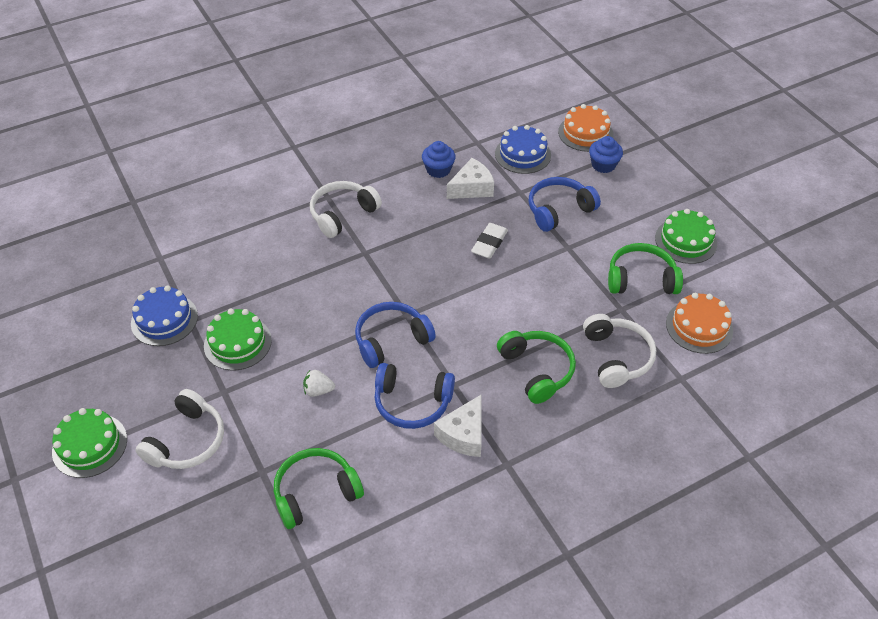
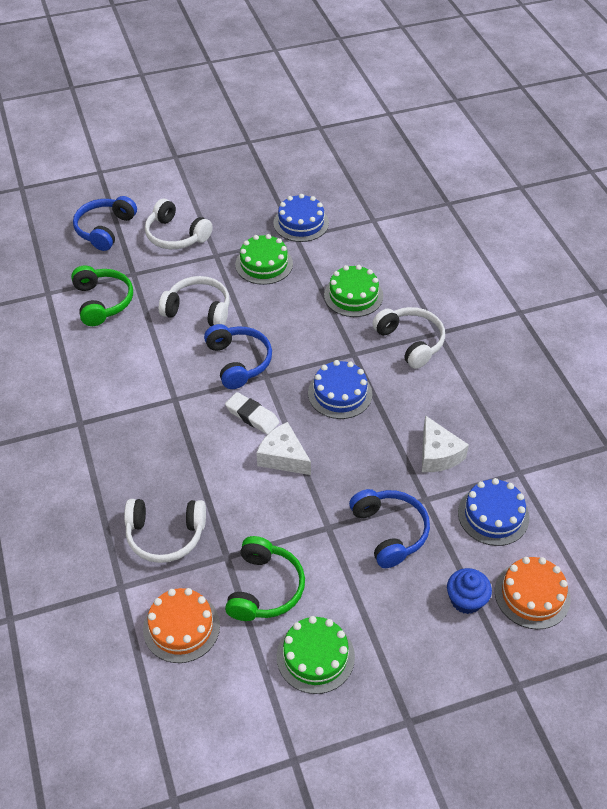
camera: 100 degrees right, 0 degrees up
green cake [52,408,127,478] -> green cake moved to [324,265,383,317]
white strawberry [303,370,335,397] -> white headphones [159,276,230,326]
blue headphones [374,363,455,429] -> blue headphones moved to [73,196,137,251]
blue cupcake [422,141,455,178] -> none
white cheese [434,395,481,457] -> white cheese moved to [257,422,311,475]
white eraser [471,223,508,259] -> white eraser moved to [225,392,279,435]
green headphones [497,331,576,404] -> none
none -> blue cake [308,360,372,419]

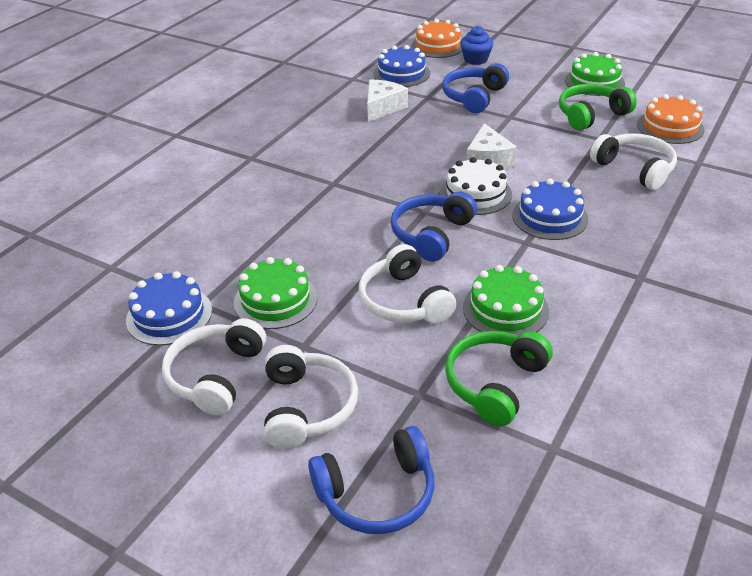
camera: 130 degrees left, 10 degrees down
white eraser [225,392,279,435] -> white cake [440,157,512,215]
blue cake [308,360,372,419] -> blue cake moved to [512,179,588,240]
green cake [324,265,383,317] -> green cake moved to [463,265,549,336]
white headphones [372,307,445,369] -> white headphones moved to [162,318,266,416]

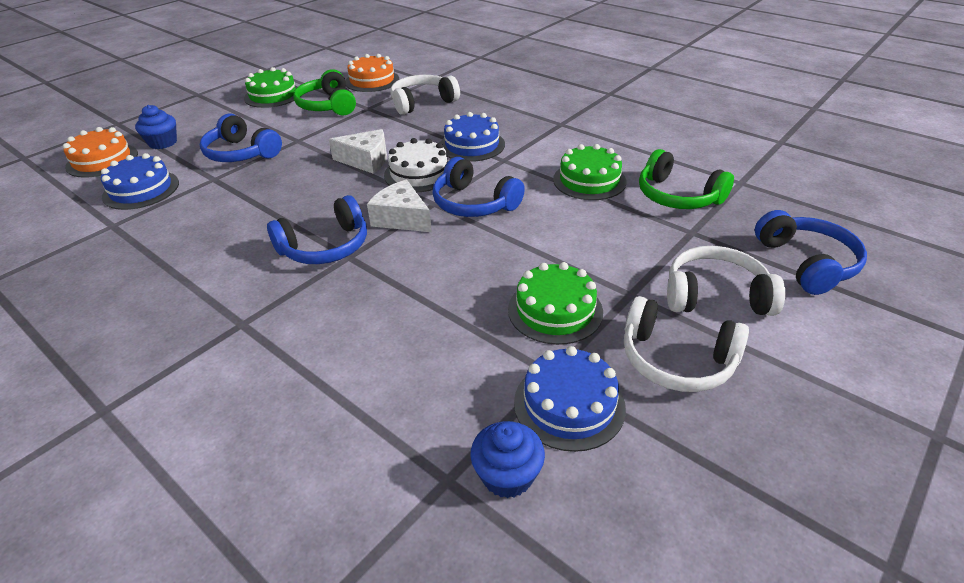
camera: 80 degrees left, 0 degrees up
white headphones [359,244,456,324] -> none
white cheese [367,80,408,122] -> white cheese moved to [367,180,432,232]
none -> blue headphones [267,195,367,264]
none -> blue cupcake [470,421,545,498]

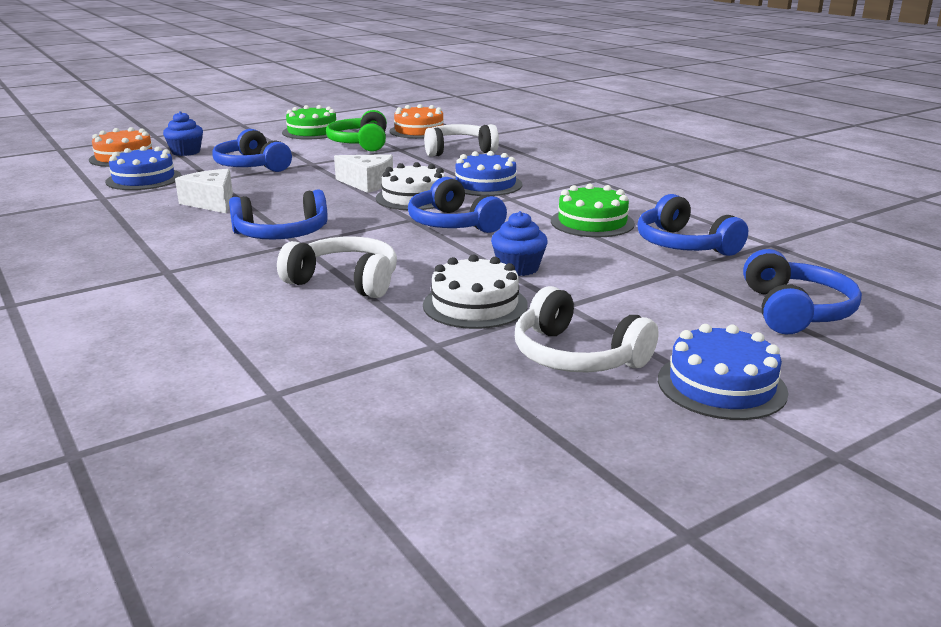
camera: 15 degrees right, 15 degrees down
white cheese [367,180,432,232] -> white cheese moved to [175,169,233,214]
blue cupcake [470,421,545,498] -> blue cupcake moved to [491,211,548,276]
green cake [508,262,603,345] -> white cake [423,254,528,329]
blue cake [514,346,626,452] -> blue cake moved to [658,324,789,420]
green headphones [639,149,734,209] -> blue headphones [638,194,748,256]
white headphones [667,246,785,316] -> white headphones moved to [277,236,397,298]

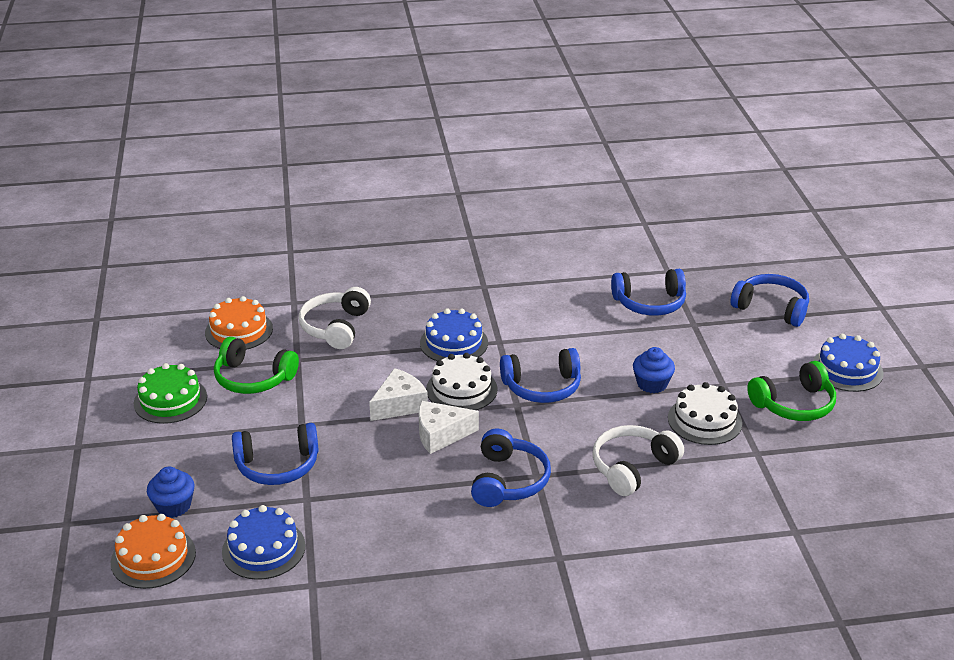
camera: 65 degrees left, 10 degrees up
white cheese [175,169,233,214] -> white cheese moved to [419,401,479,454]
white headphones [515,286,659,373] -> green headphones [747,361,836,421]
green cake [551,184,635,237] -> none

